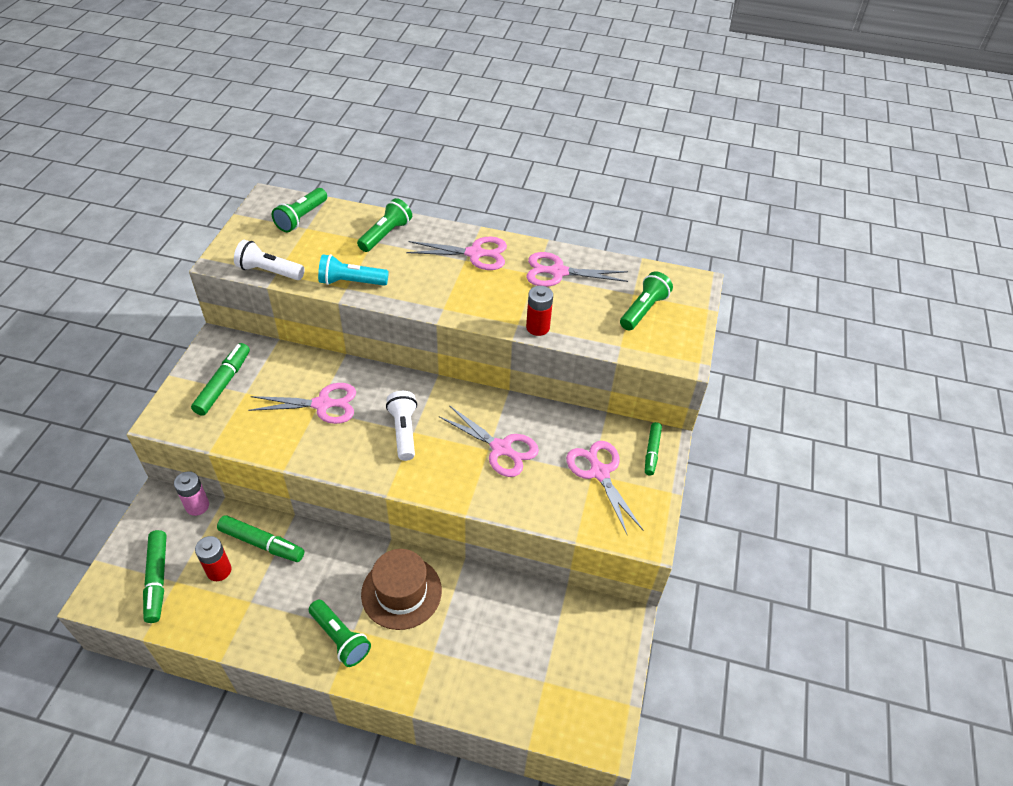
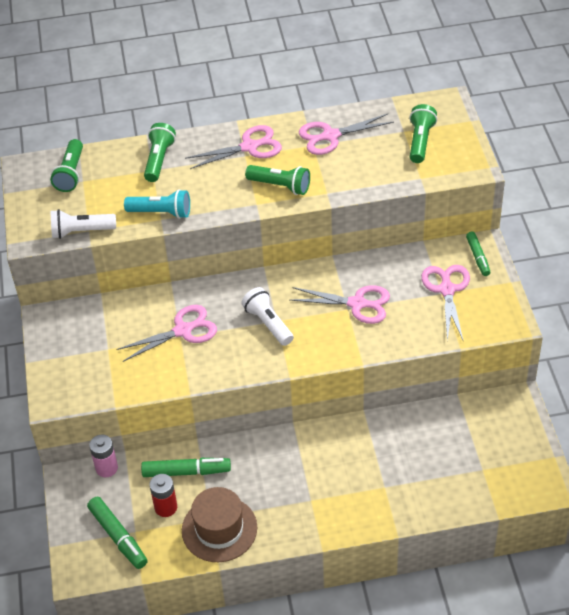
camera: 20 degrees left, 0 degrees up
green marker [191,343,250,416] -> none
green flashlight [309,600,371,667] -> green flashlight moved to [245,165,310,195]
turquoise flashlight [318,254,389,286] -> turquoise flashlight turned 150 degrees counterclockwise [124,189,190,219]
brown hat [361,549,442,630] -> brown hat moved to [182,487,257,562]
red battery [526,286,553,336] -> none
pink scissors [566,441,643,534] -> pink scissors turned 45 degrees clockwise [421,265,470,341]

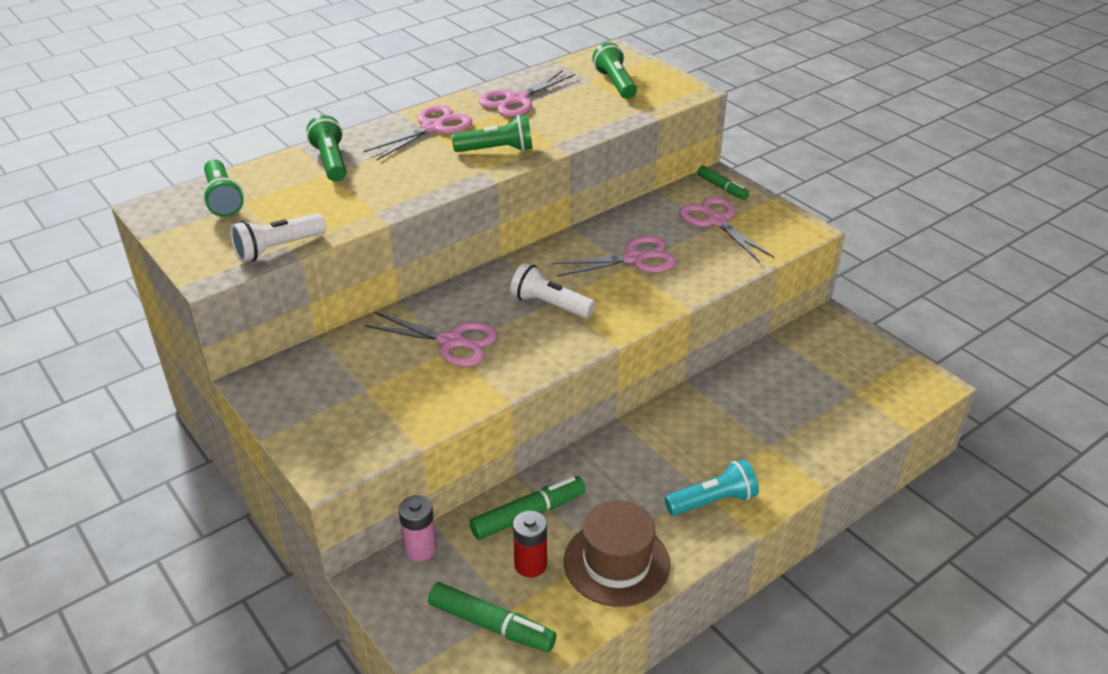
camera: 30 degrees left, 10 degrees down
pink scissors [116,305,217,362] -> pink scissors turned 75 degrees clockwise [364,312,497,367]
turquoise flashlight [124,189,190,219] -> turquoise flashlight moved to [665,459,759,516]

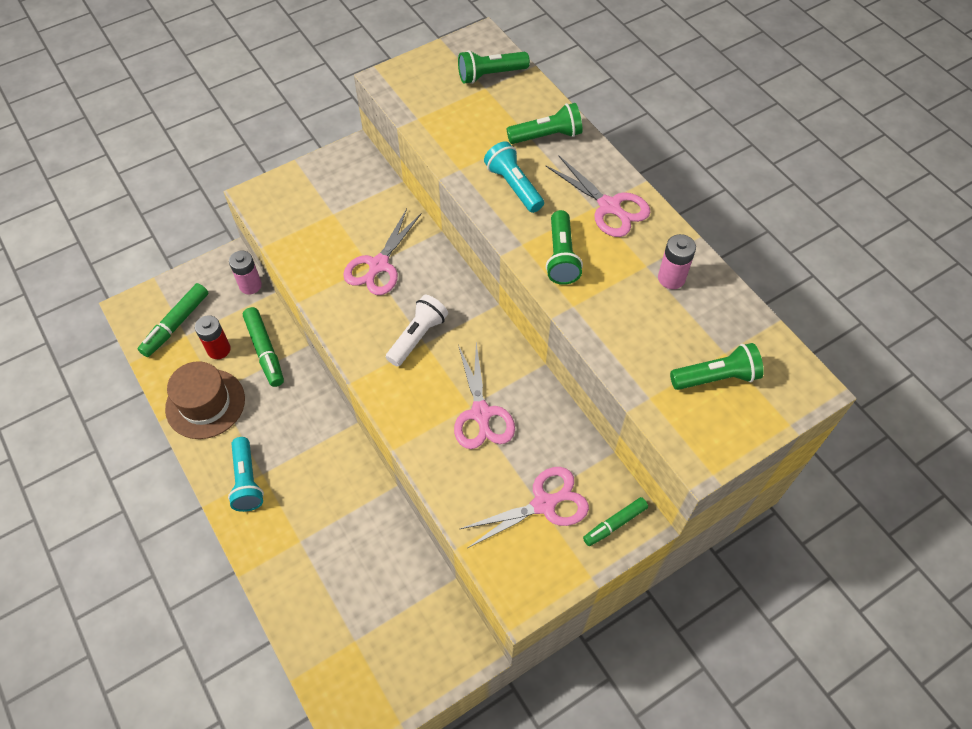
camera: 95 degrees right, 20 degrees up
white flashlight [230,213,326,262] -> none
pink scissors [479,70,575,117] -> pink battery [658,234,696,289]
none -> turquoise flashlight [484,141,544,213]

